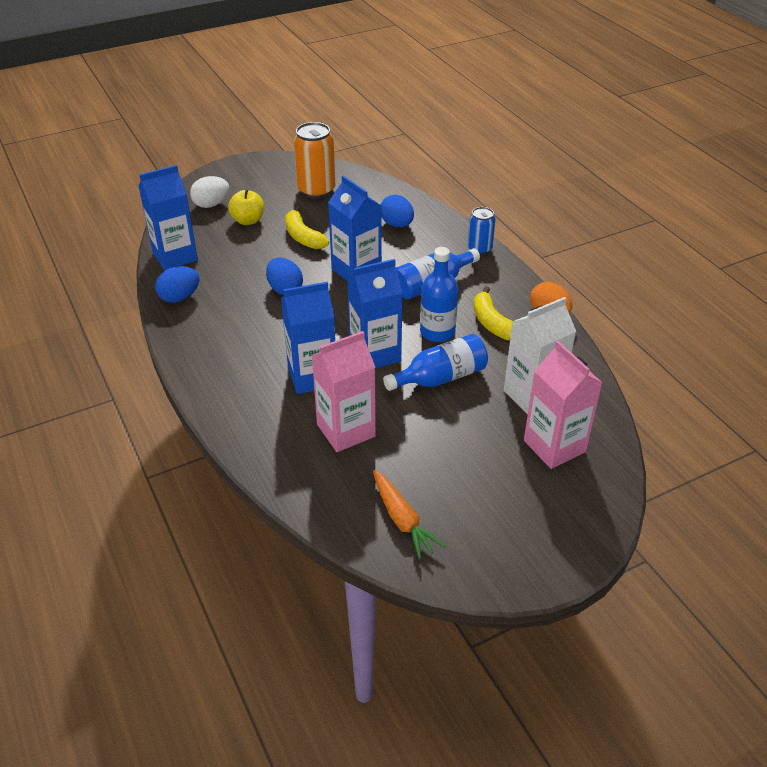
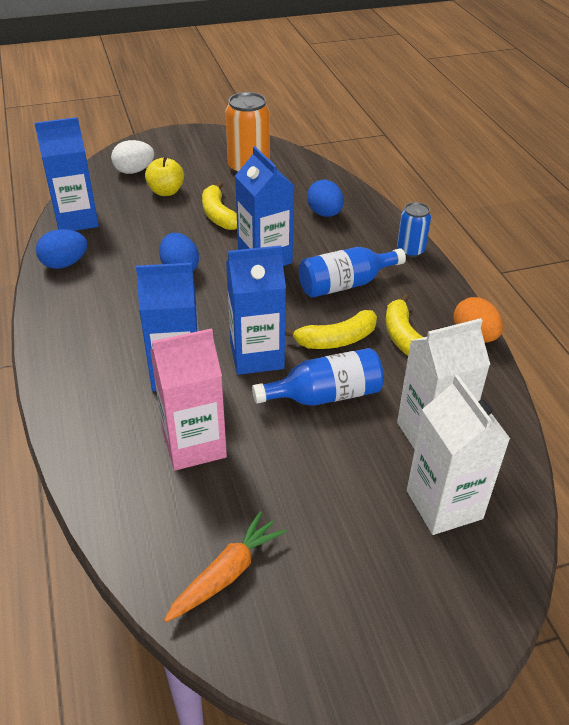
camera: 10 degrees right, 0 degrees up
orange carrot [373,470,445,559] -> orange carrot turned 120 degrees counterclockwise [164,511,286,622]
blue bottle [420,247,458,342] -> yellow banana [285,310,377,349]
pink carton [524,341,603,469] -> white carton [407,375,510,535]

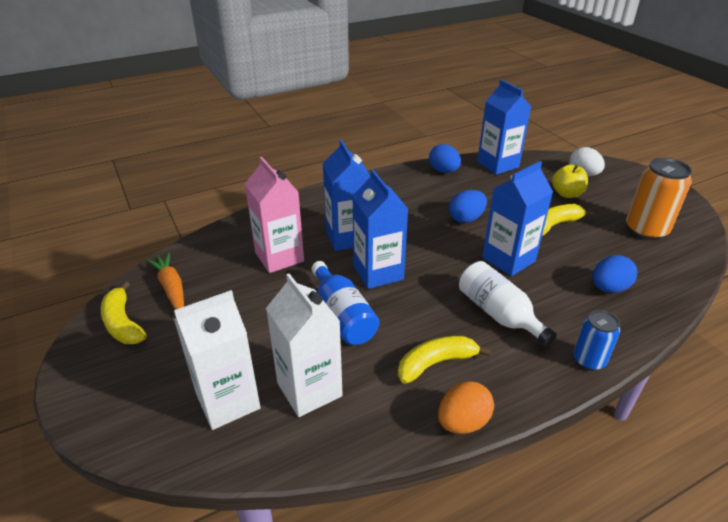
camera: 80 degrees right, 5 degrees down
orange carrot [164,511,286,622] -> orange carrot turned 150 degrees counterclockwise [146,253,184,310]
yellow banana [285,310,377,349] -> yellow banana moved to [101,281,147,344]
blue bottle [299,247,406,297] -> white bottle [459,261,557,346]

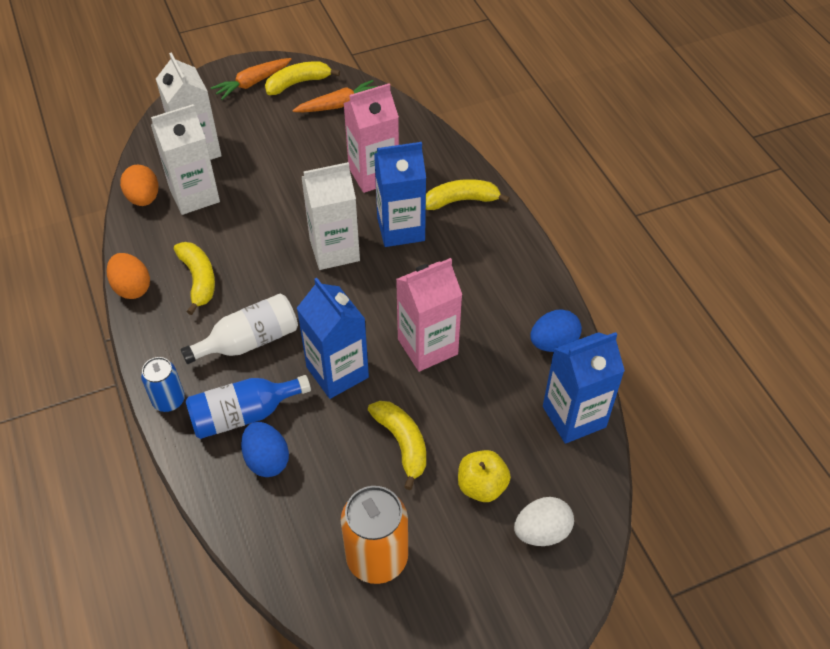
camera: 95 degrees right, 15 degrees up
blue bottle [311,261,379,345] -> blue bottle moved to [186,375,311,439]
blue carton [352,170,408,289] -> white carton [302,162,360,270]
blue egg [449,190,487,223] -> pink carton [396,258,462,372]
none -> orange egg [120,164,158,206]
none -> orange carrot [211,58,292,100]
none -> yellow banana [426,179,510,210]

